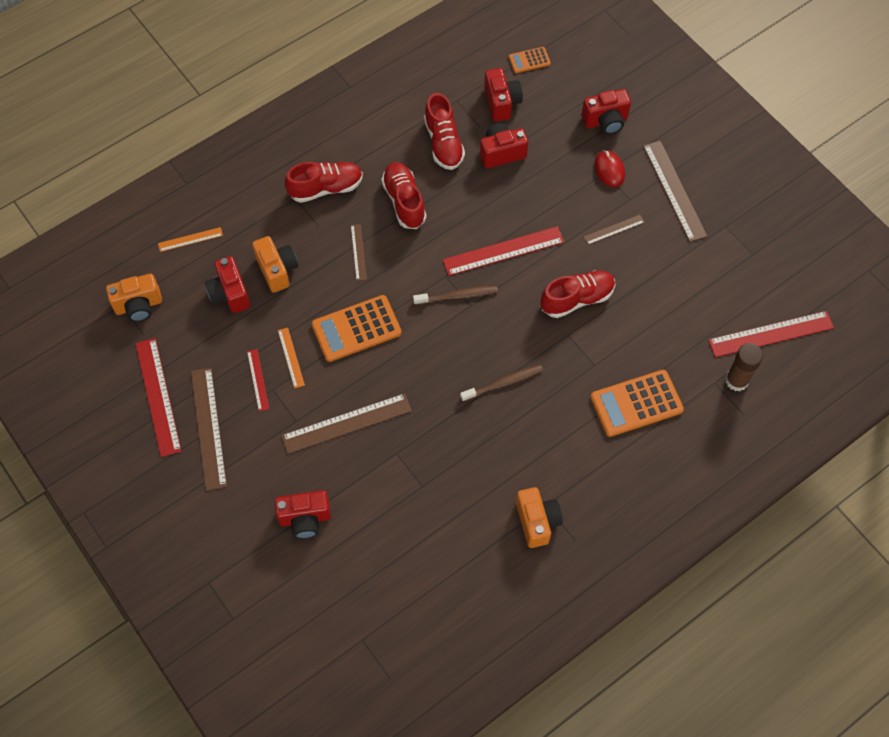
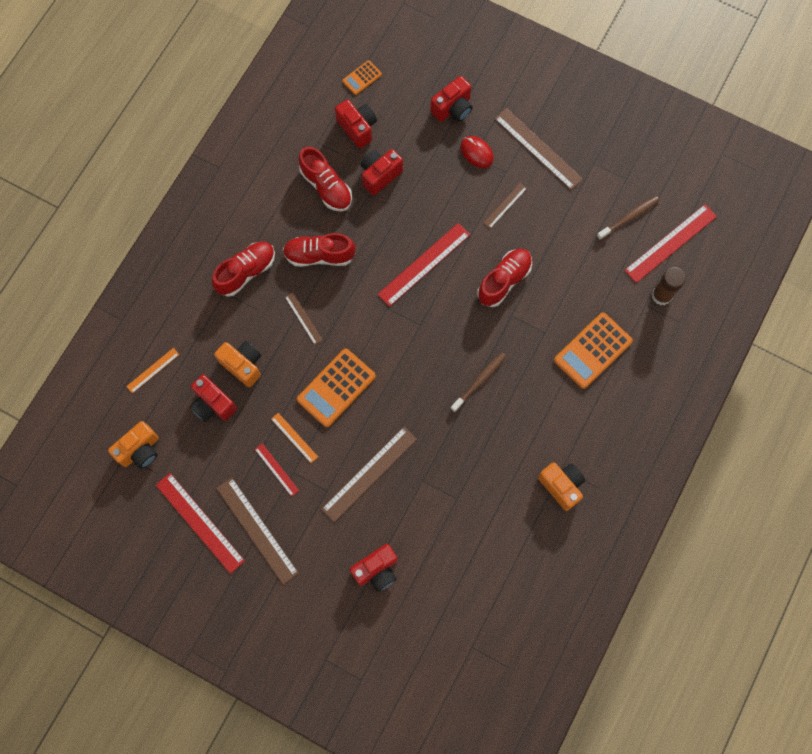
camera: 25 degrees left, 10 degrees up
red shoe [381,162,426,229] -> red shoe turned 45 degrees counterclockwise [283,233,356,267]
brown toothbrush [413,286,498,305] -> brown toothbrush moved to [597,196,659,240]

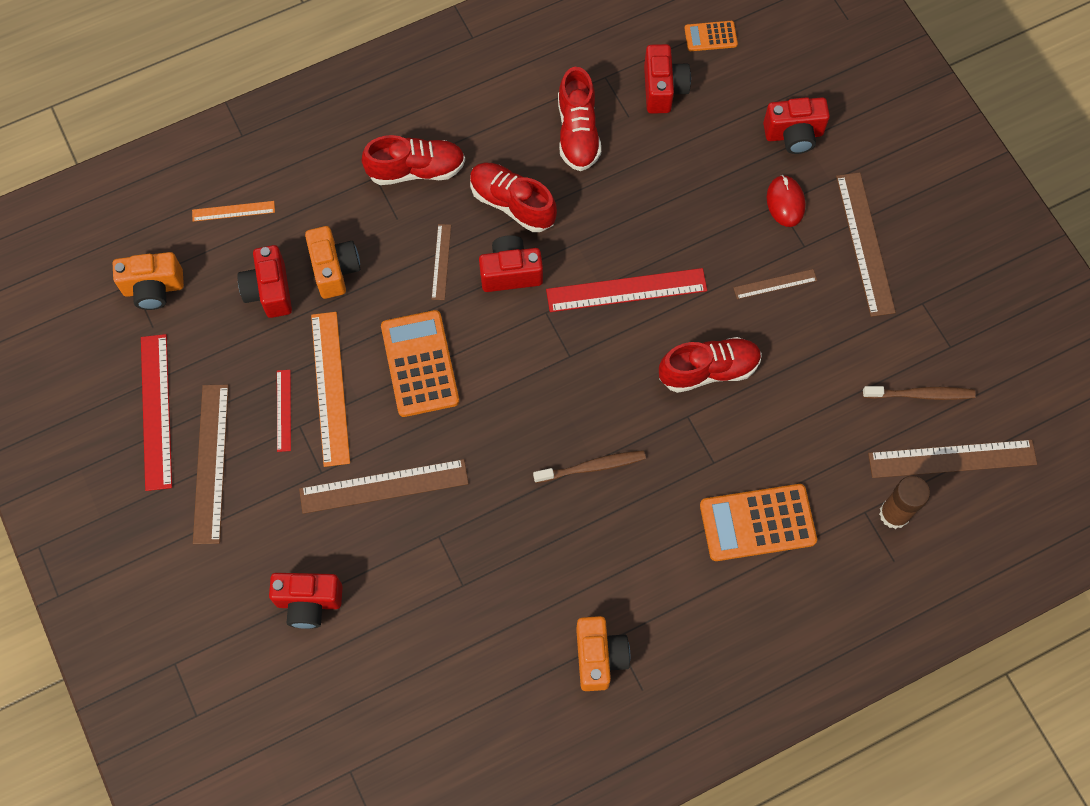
camera: 35 degrees right, 5 degrees down
orange ruler [271,413,318,463] -> orange ruler [311,312,350,467], size x1.90
orange calculator [297,348,376,427] -> orange calculator turned 90 degrees clockwise [381,310,459,417]
red camera [361,149,403,196] -> red camera moved to [479,235,543,292]
red ruler [624,204,717,283] -> brown ruler [868,440,1037,478]

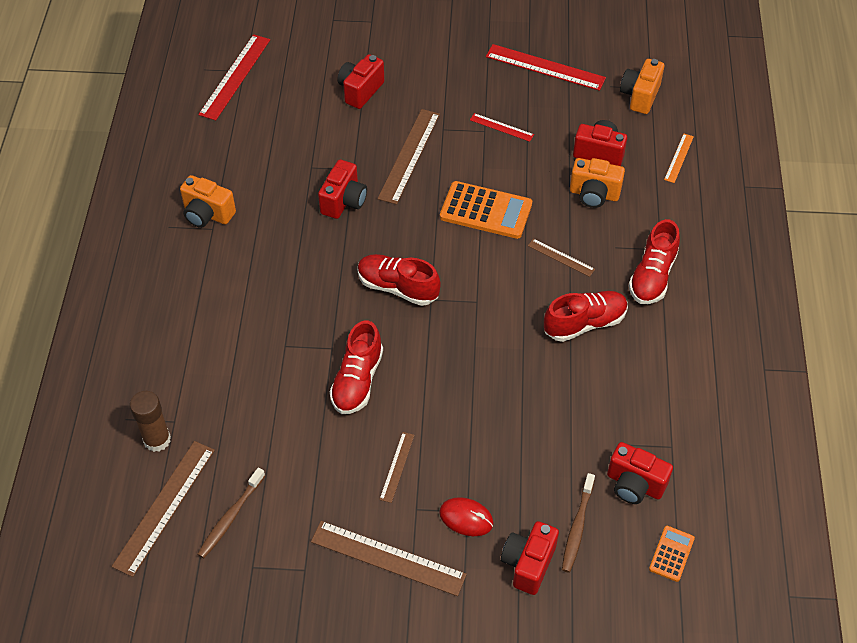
camera: 120 degrees right, 15 degrees down
brown ruler [193,385,229,544] -> none
orange ruler [311,312,350,467] -> none
red camera [479,235,543,292] -> red camera moved to [318,160,367,219]
brown toothbrush [533,450,646,483] -> brown toothbrush moved to [562,473,595,573]
red ruler [546,268,707,312] -> red ruler moved to [198,34,270,120]
red shoe [558,67,601,171] -> red shoe moved to [357,254,441,306]
orange calculator [700,484,817,561] -> none

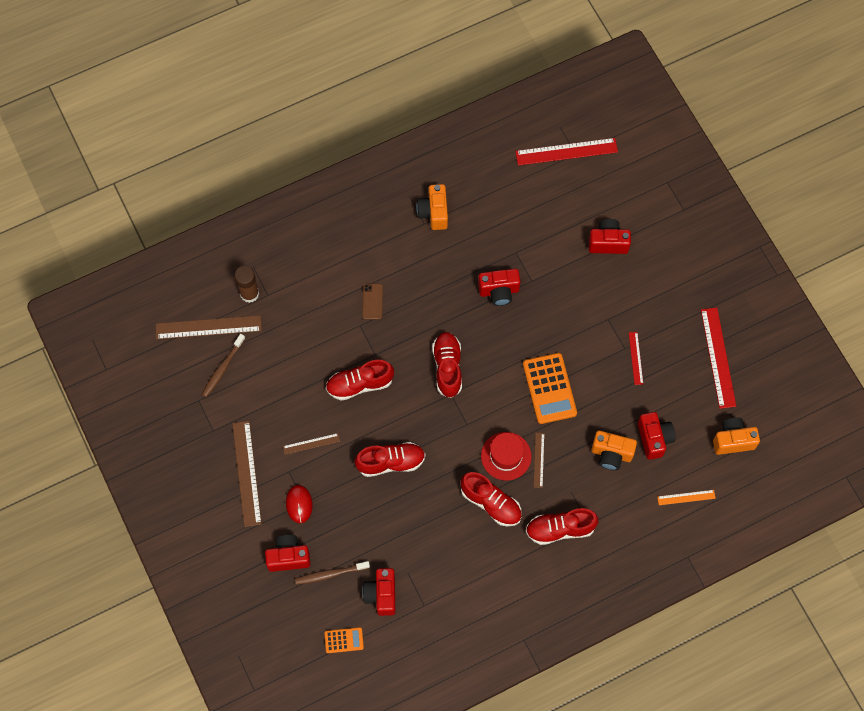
camera: 60 degrees right, 15 degrees up
brown toothbrush [197,468,265,558] -> brown toothbrush turned 60 degrees counterclockwise [202,334,246,397]
brown ruler [378,109,440,205] -> none
orange camera [570,158,625,208] -> orange camera turned 60 degrees counterclockwise [591,431,637,470]
none -> red shoe [355,442,426,477]
none -> brown phone [362,284,383,320]
none -> red hat [481,432,531,480]

